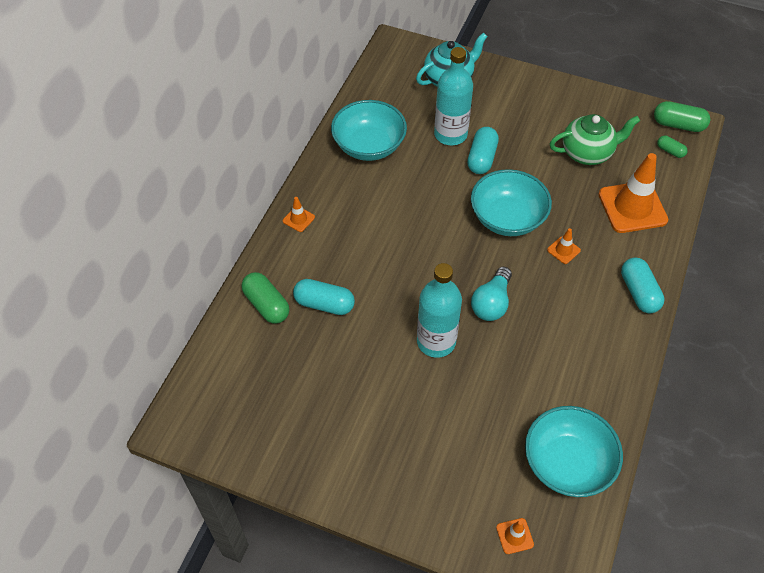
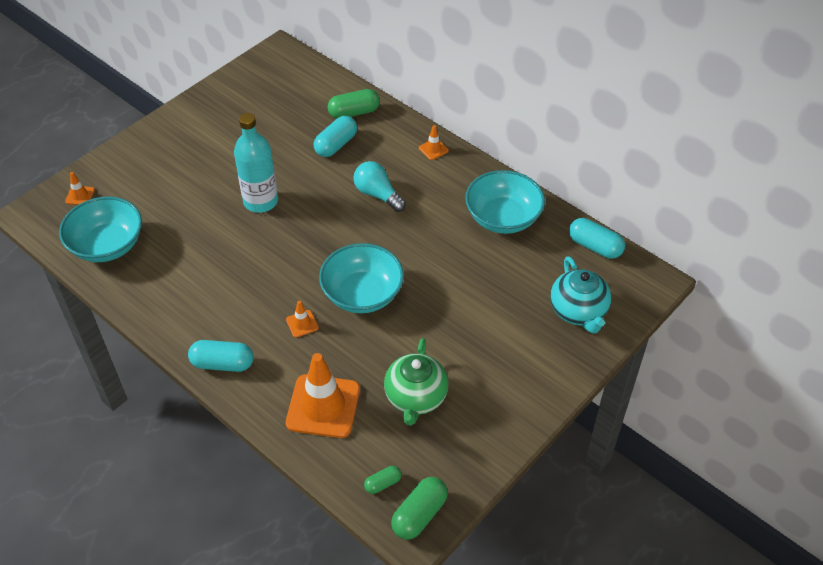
camera: 110 degrees right, 5 degrees down
turquoise bottle [434,47,473,145] -> none
turquoise capsule [467,127,499,174] -> turquoise capsule moved to [569,218,625,259]
turquoise light bulb [471,267,512,321] -> turquoise light bulb moved to [353,161,406,212]

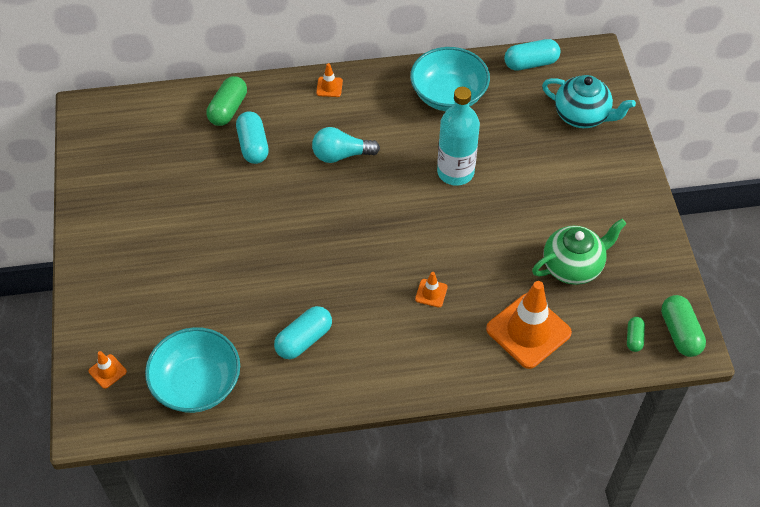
camera: 50 degrees left, 5 degrees up
turquoise capsule [188,340,254,372] -> turquoise capsule moved to [274,306,332,359]
turquoise bottle [234,113,278,213] -> turquoise bottle moved to [437,87,480,186]
turquoise bowl [319,243,404,313] -> none
green teapot [384,338,448,426] -> green teapot turned 75 degrees counterclockwise [532,219,626,285]

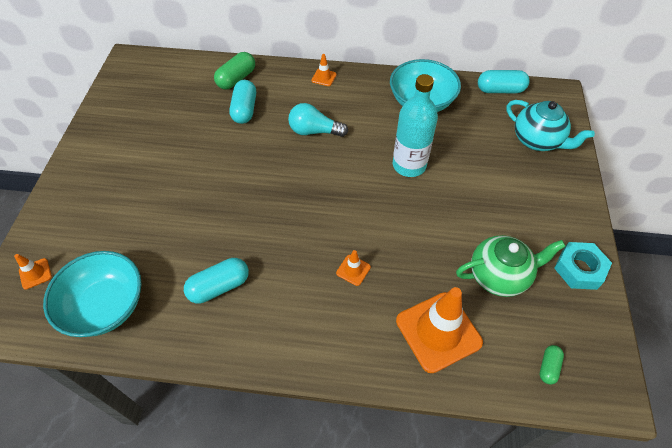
camera: 15 degrees right, 0 degrees up
green capsule [661,295,706,357] -> none
none -> turquoise nut [554,242,612,290]

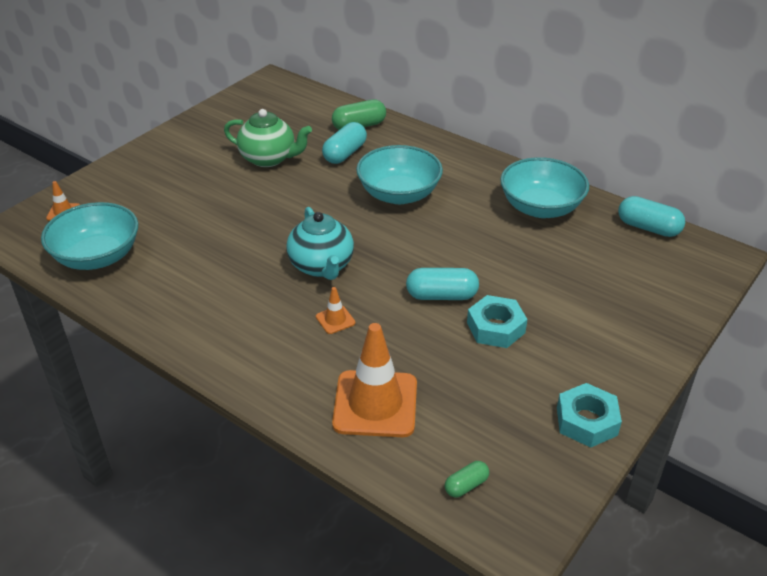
camera: 30 degrees right, 15 degrees down
turquoise capsule [184,258,249,303] -> turquoise capsule moved to [406,268,479,300]
turquoise light bulb [288,103,348,137] -> turquoise bowl [356,145,443,204]
orange traffic cone [311,54,337,86] -> none
turquoise bottle [393,74,438,177] -> none
green teapot [456,235,566,297] -> green teapot moved to [224,109,312,167]
turquoise teapot [506,100,595,151] -> turquoise teapot moved to [286,207,354,280]
none -> turquoise nut [467,295,527,348]

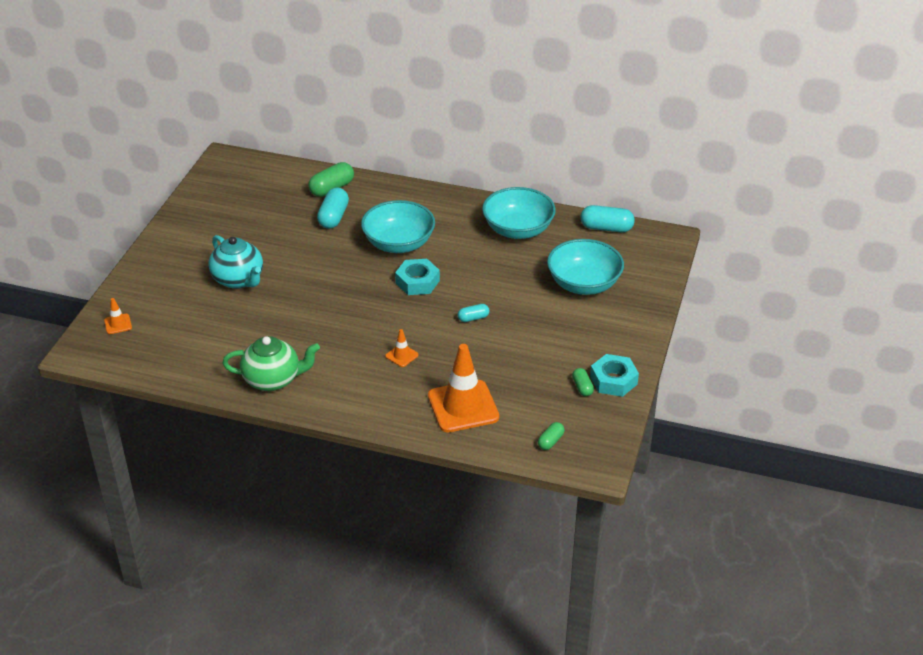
camera: 20 degrees left, 0 degrees up
turquoise bowl [41,202,138,270] -> turquoise bowl moved to [547,239,624,295]
green teapot [224,109,312,167] -> green teapot moved to [222,336,320,391]
turquoise teapot [286,207,354,280] -> turquoise teapot moved to [208,235,263,289]
turquoise capsule [406,268,479,300] -> turquoise capsule [458,304,490,322], size x0.57
turquoise nut [467,295,527,348] -> turquoise nut moved to [395,259,440,295]
none -> green capsule [572,368,594,396]

